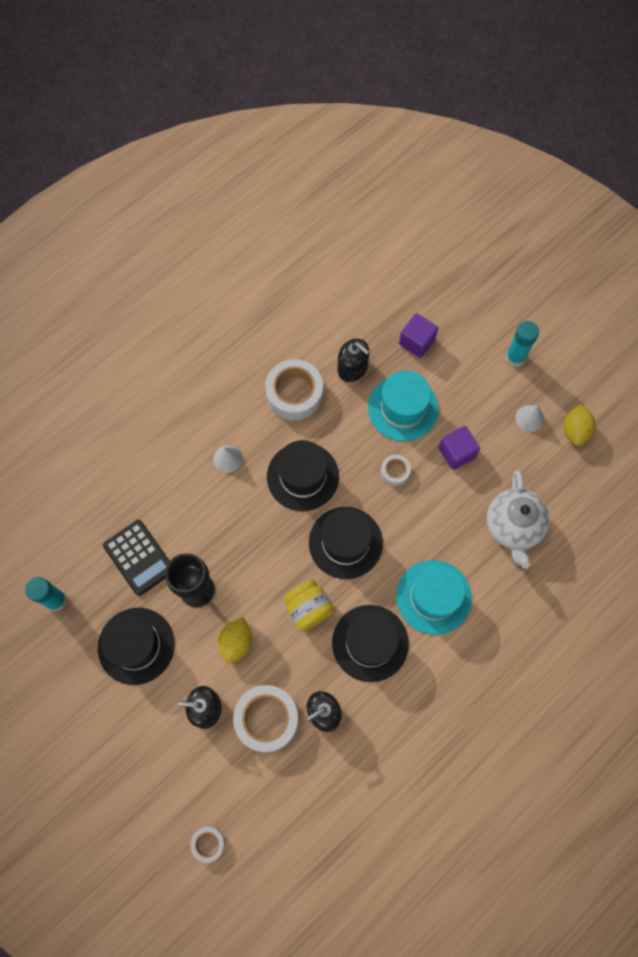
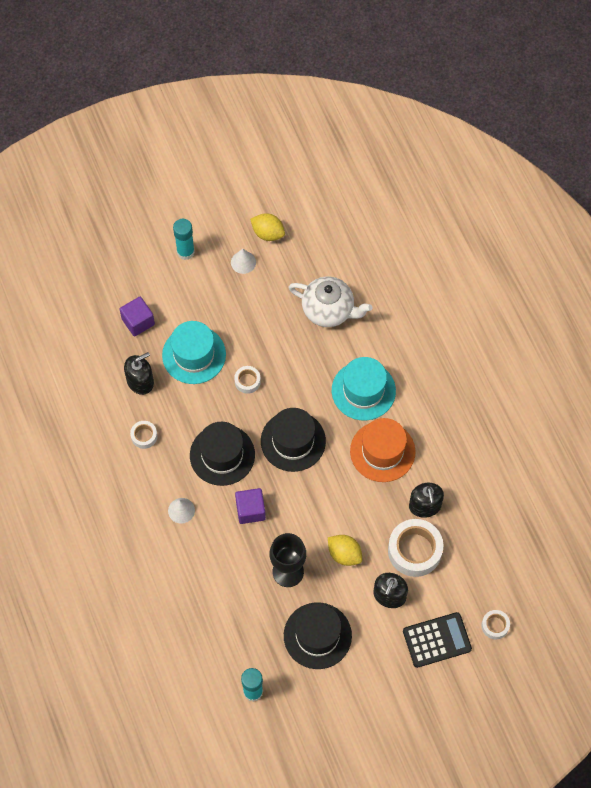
camera: 70 degrees left, 5 degrees down
black calculator [103,520,170,596] -> black calculator moved to [403,612,472,668]
white tape [265,359,323,420] -> white tape [130,421,158,449], size x0.50
yellow jar [284,580,334,631] -> none
black hat [332,605,409,682] -> orange hat [350,418,416,482]
purple cube [438,426,480,470] -> purple cube moved to [235,488,266,524]

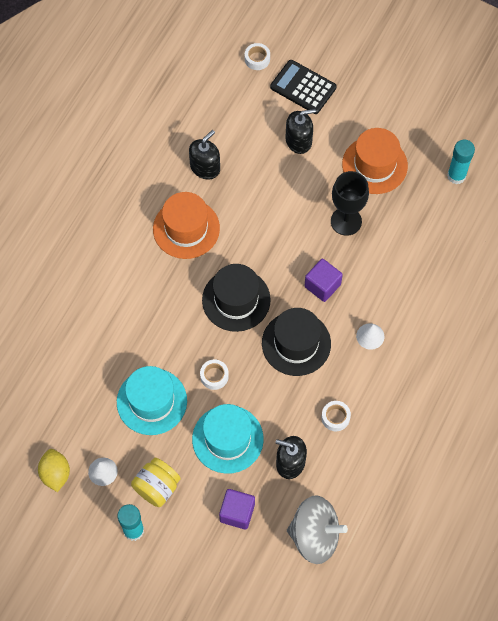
camera: 130 degrees left, 0 degrees up
black hat [284,602,352,669] -> orange hat [342,128,408,194]
white teapot [288,276,372,327] -> none
yellow lemon [328,535,362,566] -> none
turquoise hat [332,357,396,421] -> turquoise hat moved to [117,366,187,435]
white tape [388,519,443,577] -> none
none -> yellow jar [131,458,181,507]
none -> grey spinning top [287,495,348,564]

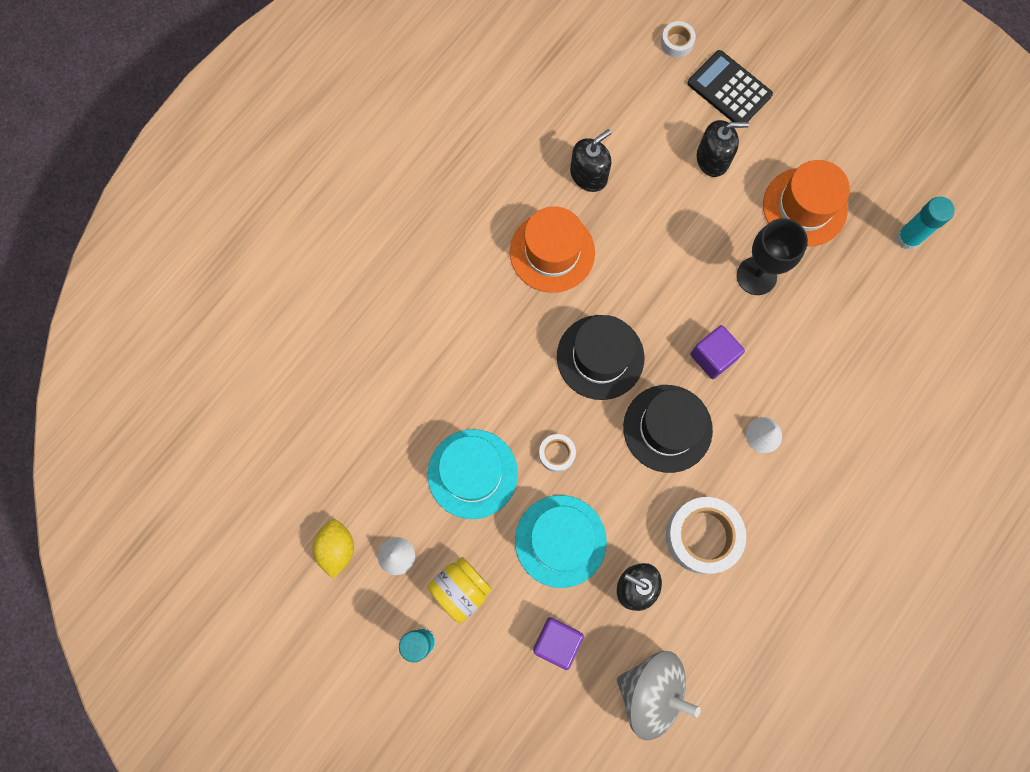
camera: 10 degrees right, 10 degrees up
white tape [321,401,351,431] -> white tape [666,497,746,574], size x1.99

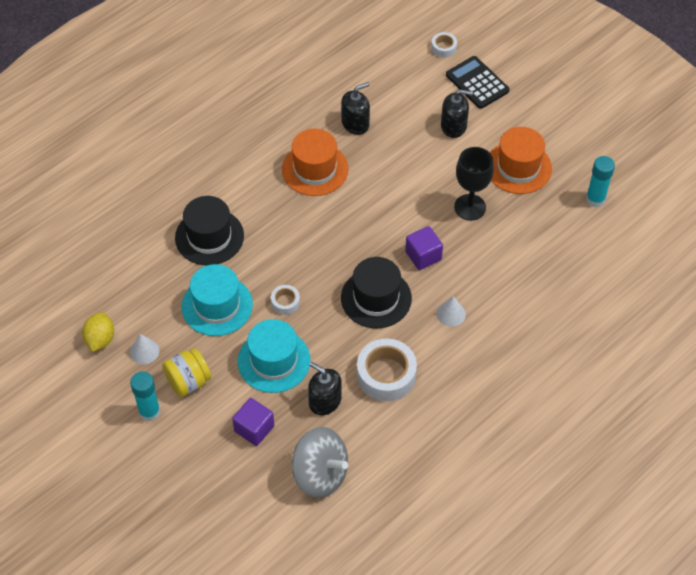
camera: 10 degrees right, 20 degrees down
black hat [557,315,644,400] -> black hat moved to [175,196,244,265]

